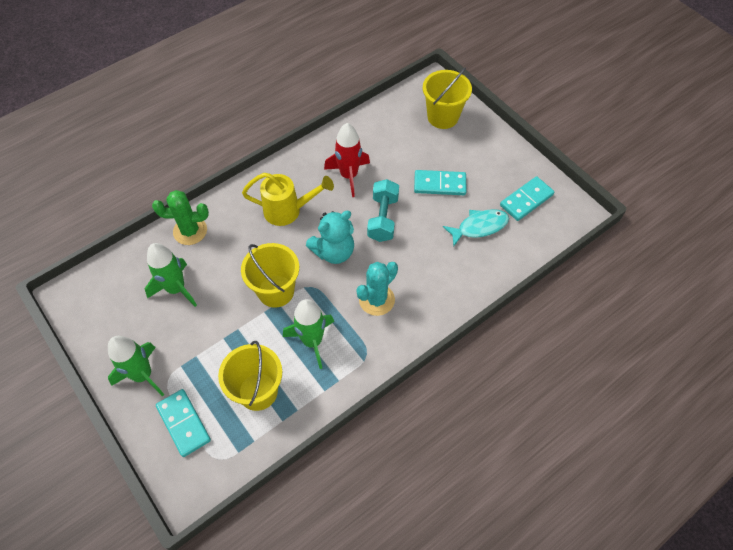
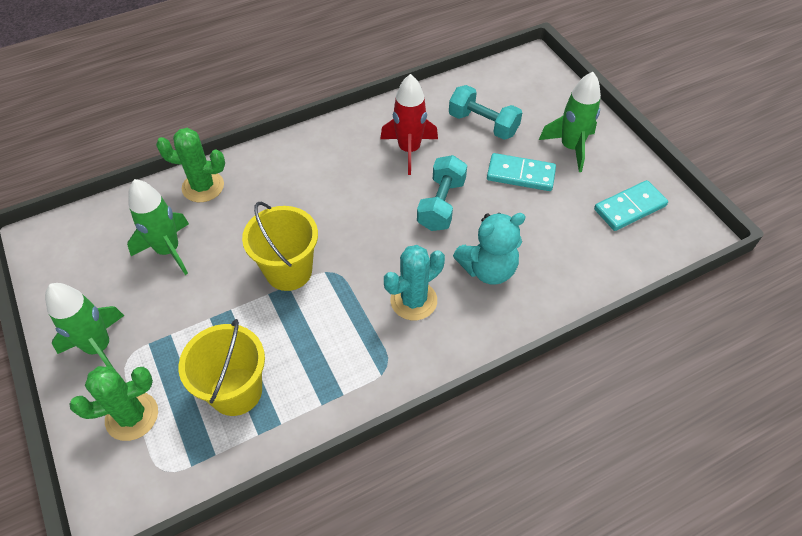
camera: 10 degrees right, 5 degrees down
turquoise domino [156,389,211,457] -> green cactus [69,366,158,441]
yellow watering can [242,173,334,226] -> none
green rocket [283,299,334,369] -> green rocket moved to [539,72,601,172]
turquoise teddy bear [306,211,354,264] -> turquoise teddy bear moved to [453,213,526,285]
yellow bucket [423,68,472,129] -> none
turquoise fish [443,209,509,246] -> none
none -> turquoise dumbbell [449,85,522,140]

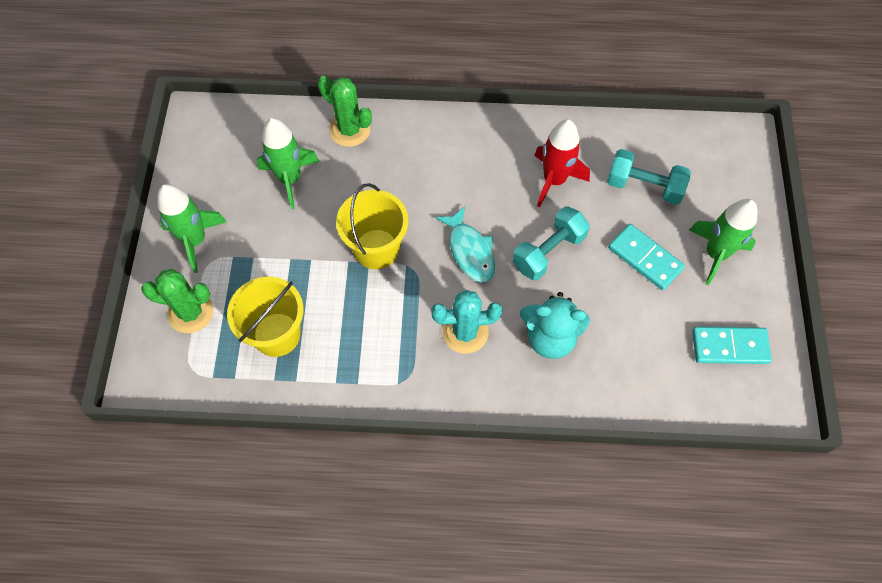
camera: 30 degrees right, 10 degrees up
turquoise dumbbell [449,85,522,140] -> turquoise dumbbell turned 45 degrees counterclockwise [607,149,691,205]
none -> turquoise fish [436,206,495,283]

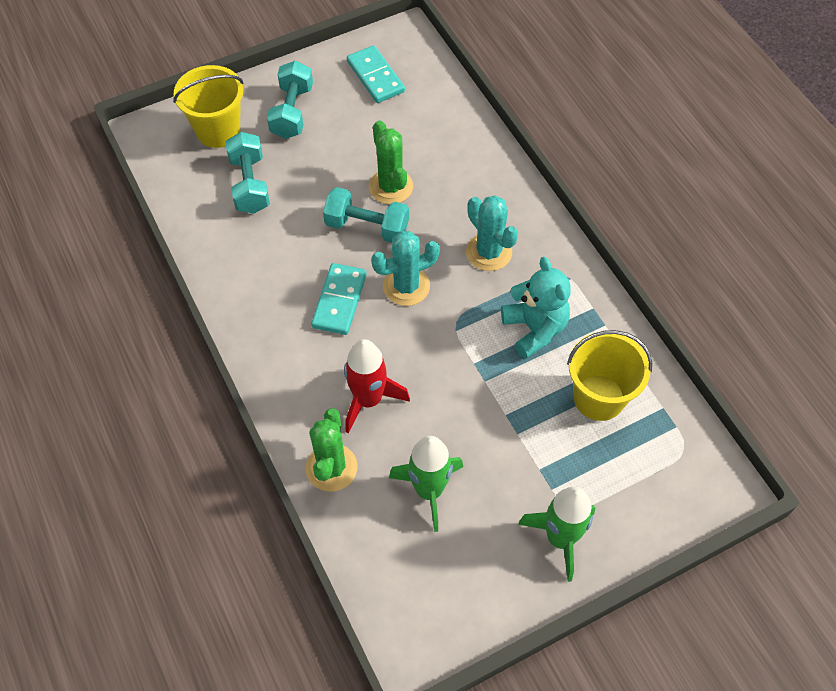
camera: 120 degrees left, 5 degrees down
green cactus [141,269,214,333] -> green cactus moved to [369,120,413,204]
yellow bucket [336,183,409,269] -> yellow bucket moved to [173,65,244,148]
turquoise fish [436,206,495,283] -> turquoise cactus [371,231,440,306]
turquoise teddy bear [520,292,590,359] -> turquoise teddy bear moved to [501,257,571,359]
red rocket [534,119,590,207] -> red rocket moved to [344,339,410,434]
turquoise domino [608,224,685,290] -> turquoise domino moved to [311,263,367,335]
green rocket [689,199,757,285] -> turquoise dumbbell [267,61,313,139]

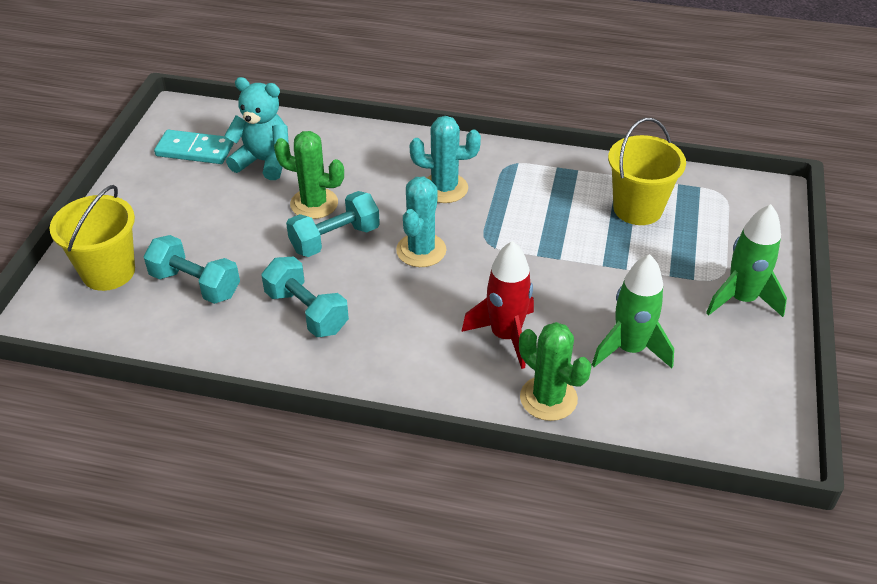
camera: 50 degrees left, 15 degrees down
turquoise dumbbell [267,61,313,139] -> turquoise dumbbell moved to [262,256,349,337]
turquoise domino [311,263,367,335] -> none
turquoise teddy bear [501,257,571,359] -> turquoise teddy bear moved to [224,77,289,180]

